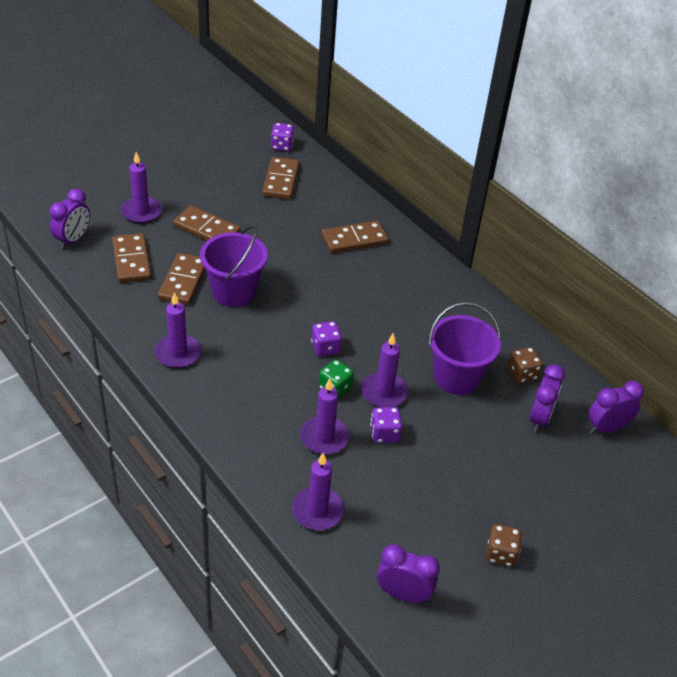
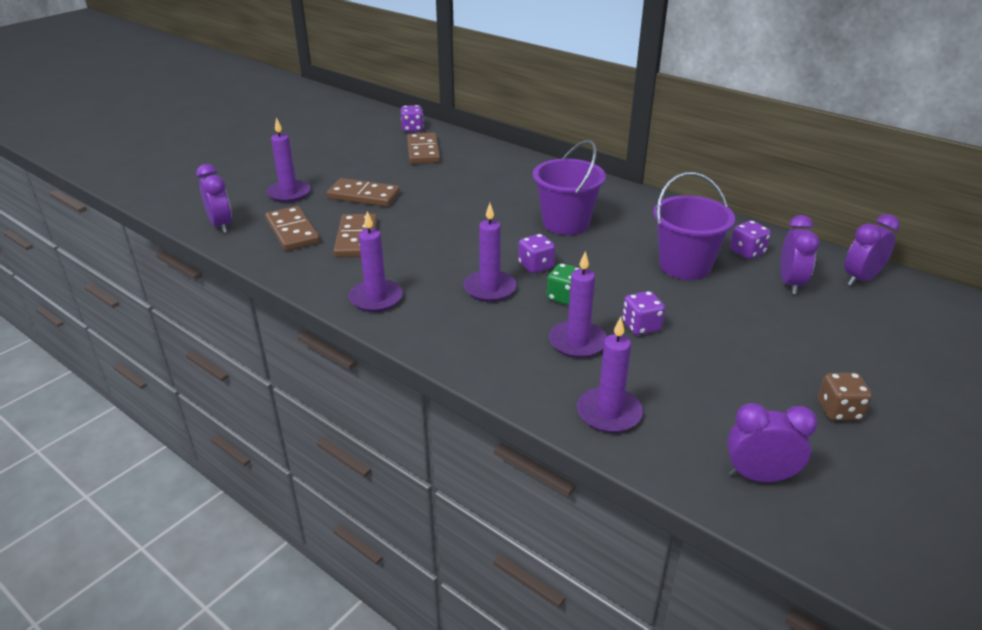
camera: 10 degrees left, 10 degrees down
purple clock [49,189,90,249] -> purple clock turned 45 degrees counterclockwise [196,164,232,233]
purple bucket [200,225,268,307] -> purple bucket moved to [533,140,606,235]
brown domino [321,221,389,253] -> none
purple candle [361,333,408,407] -> purple candle moved to [463,203,516,302]
brown dice [507,347,543,383] -> purple dice [730,220,771,259]

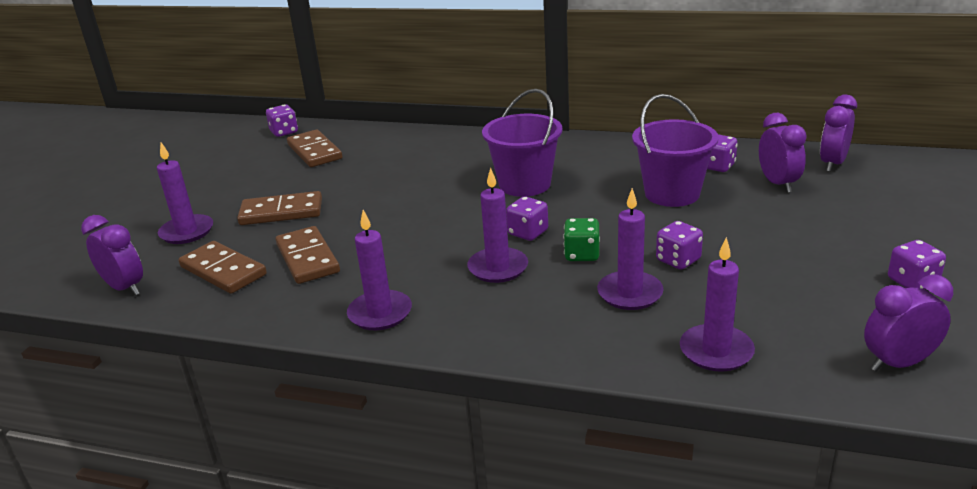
camera: 20 degrees left, 5 degrees down
brown dice [818,373,872,421] -> purple dice [888,240,946,289]

